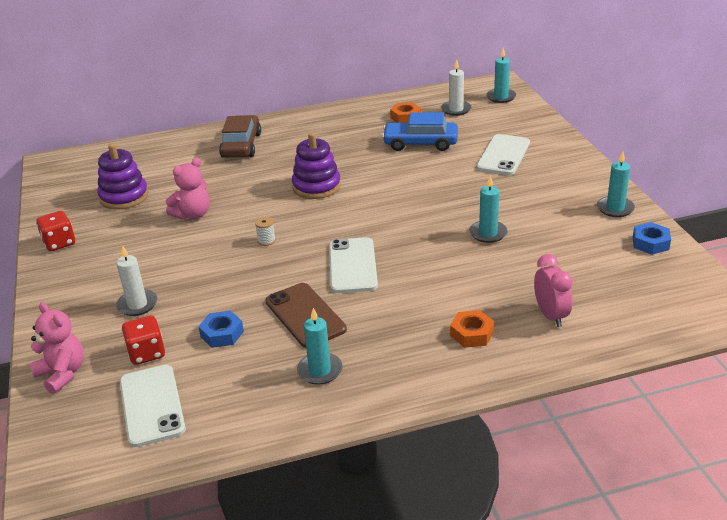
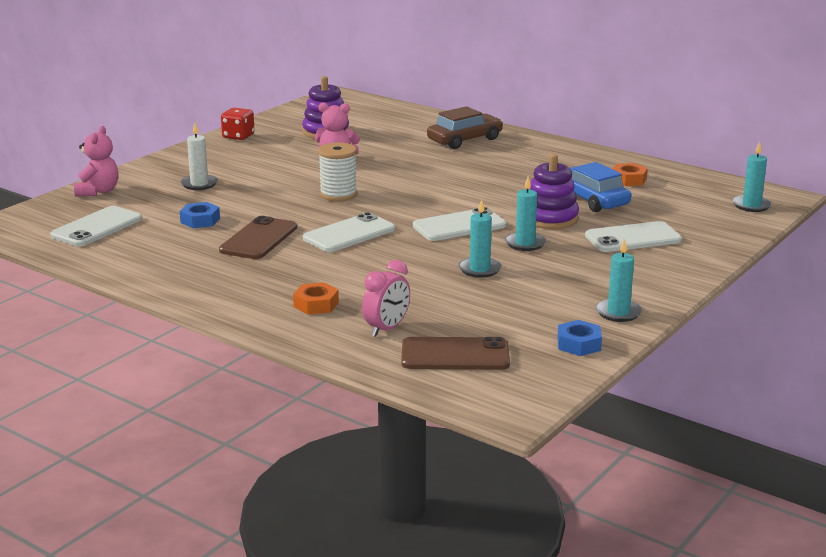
camera: 50 degrees right, 10 degrees down
red dice [122,316,165,365] -> none
white spool [255,217,276,246] -> white spool [318,142,357,201], size x2.09
purple stacking toy [292,133,341,199] -> purple stacking toy moved to [530,154,579,229]
turquoise candle [297,308,342,384] -> turquoise candle moved to [505,176,546,251]
white candle [441,60,471,116] -> none
none -> brown phone [401,337,510,370]
none -> white phone [413,207,506,241]

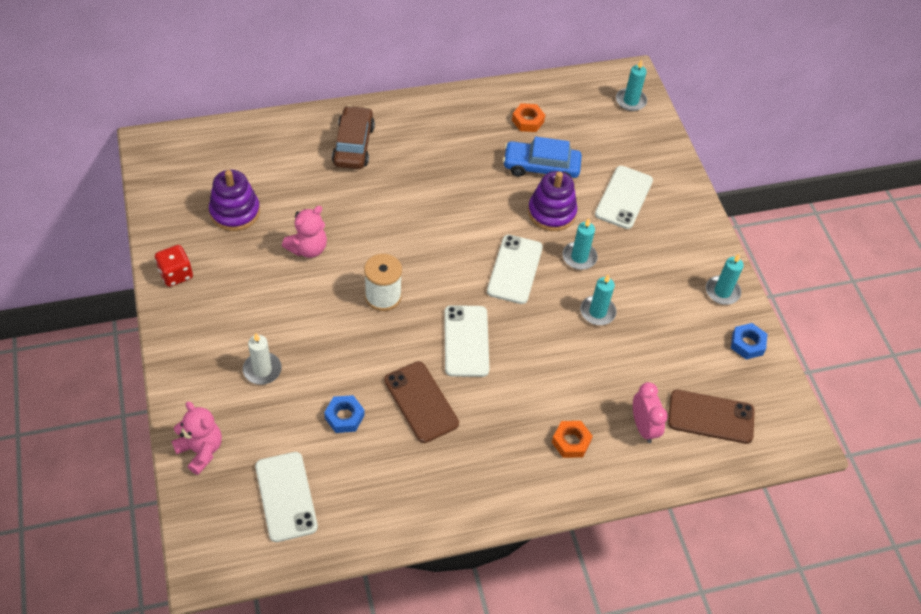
camera: 55 degrees left, 30 degrees up
brown phone [401,337,510,370] -> brown phone turned 60 degrees clockwise [668,390,755,444]

